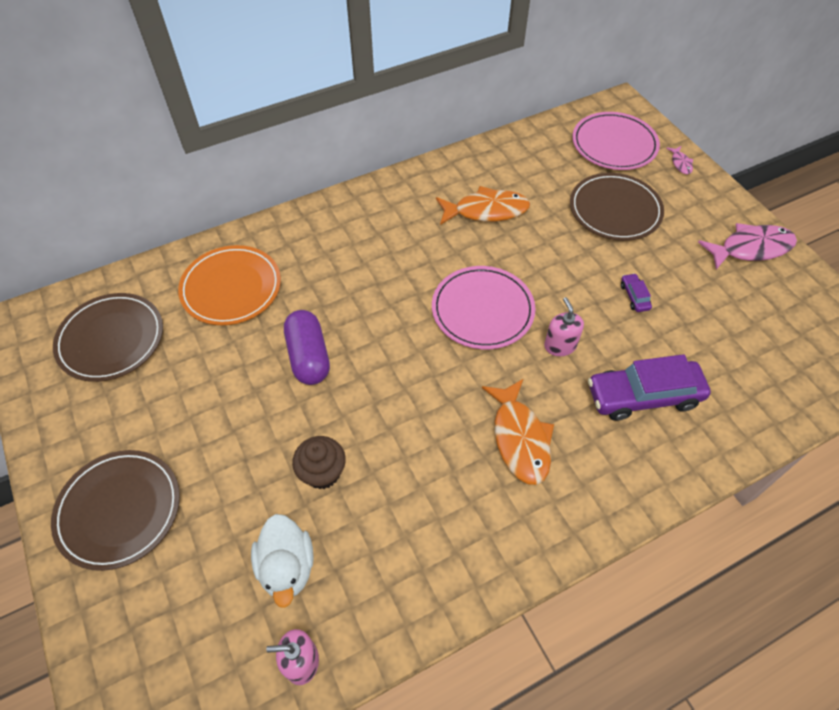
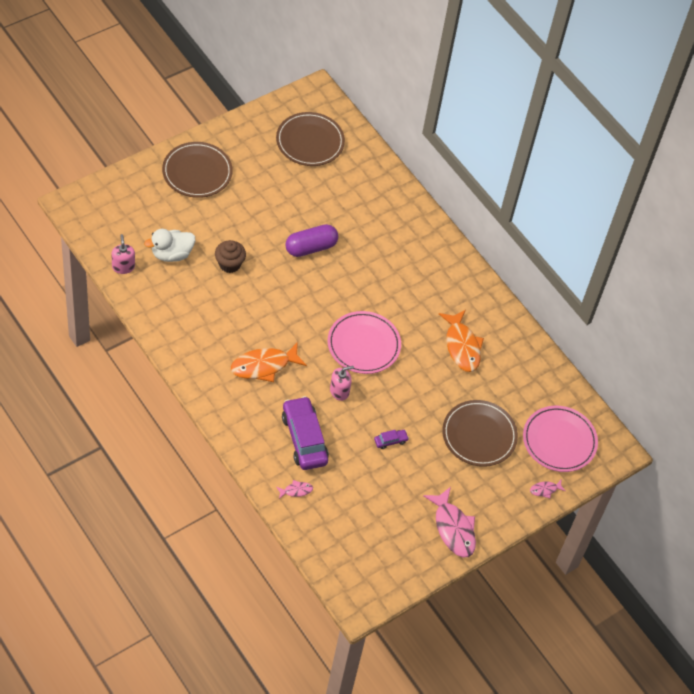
camera: 75 degrees right, 0 degrees up
orange plate [178,245,281,325] -> none
none -> pink fish [277,480,313,499]

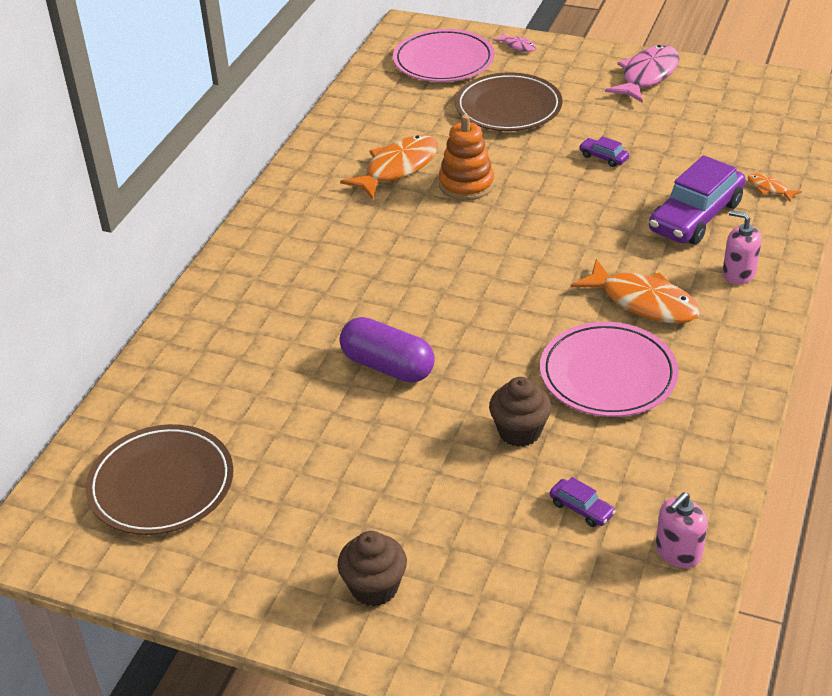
camera: 115 degrees left, 15 degrees down
white duck [144,229,195,262] -> purple car [550,477,616,527]
brown plate [162,142,233,198] -> brown cupcake [338,531,407,607]
pink fish [277,480,313,499] -> orange fish [747,173,802,202]
pink plate [328,311,401,374] -> pink plate moved to [540,322,679,417]
pink soap dispenser [330,366,354,401] -> pink soap dispenser moved to [722,210,762,284]
none -> orange stacking toy [439,114,494,201]

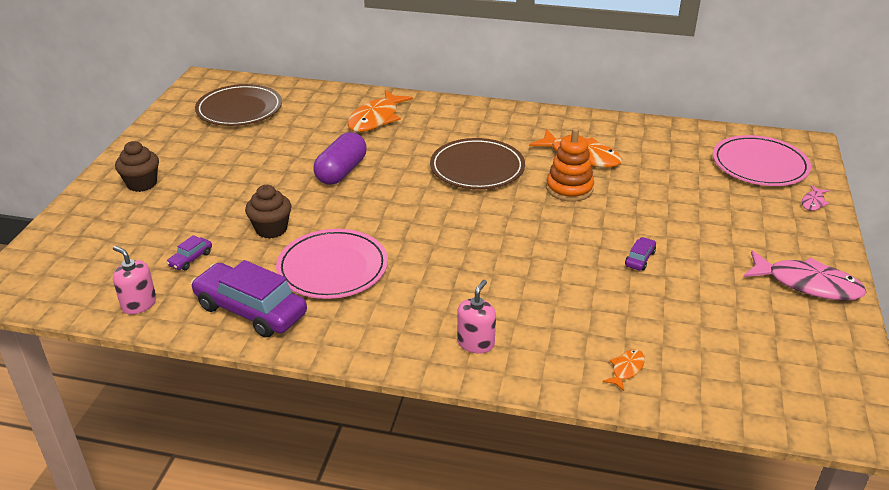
camera: 80 degrees right, 5 degrees down
brown plate [455,73,563,131] -> brown plate moved to [430,138,525,189]
orange fish [571,259,700,323] -> orange fish moved to [347,90,413,132]
purple car [649,155,746,244] -> purple car moved to [191,260,307,338]

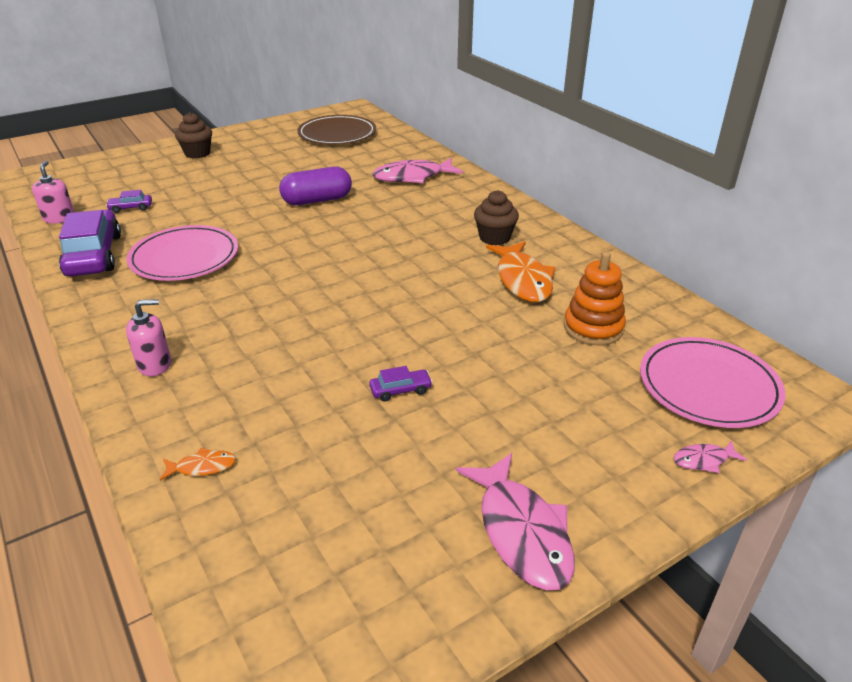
camera: 45 degrees right, 0 degrees up
brown cupcake [245,185,292,239] -> brown cupcake moved to [474,190,519,245]
orange fish [347,90,413,132] -> pink fish [372,158,463,183]
brown plate [430,138,525,189] -> none
orange stacking toy [546,128,594,202] -> orange stacking toy moved to [564,251,626,346]

